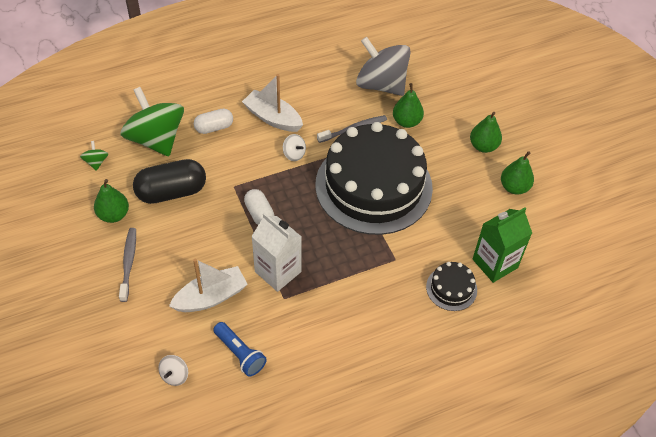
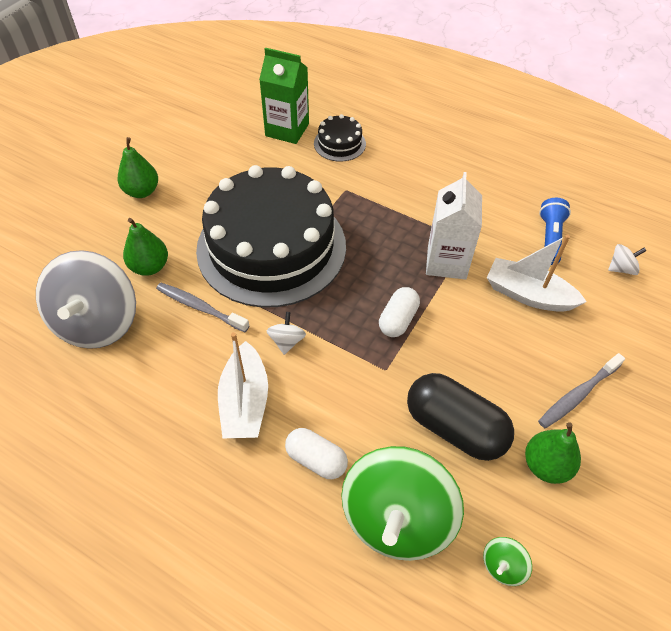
camera: 125 degrees left, 0 degrees up
green pear [501,151,534,195] -> none

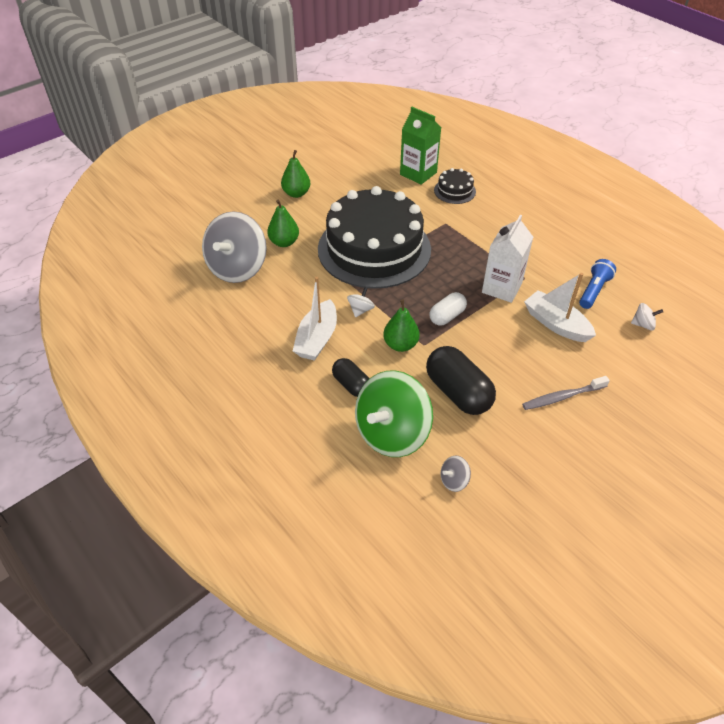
camera: 20 degrees right, 5 degrees down
grey toothbrush [156,283,249,332] -> none
white capsule [285,428,348,479] -> black capsule [332,358,370,397]
green spinning top [483,537,532,586] -> grey spinning top [441,455,471,492]
green pear [525,423,581,484] -> green pear moved to [383,300,420,352]

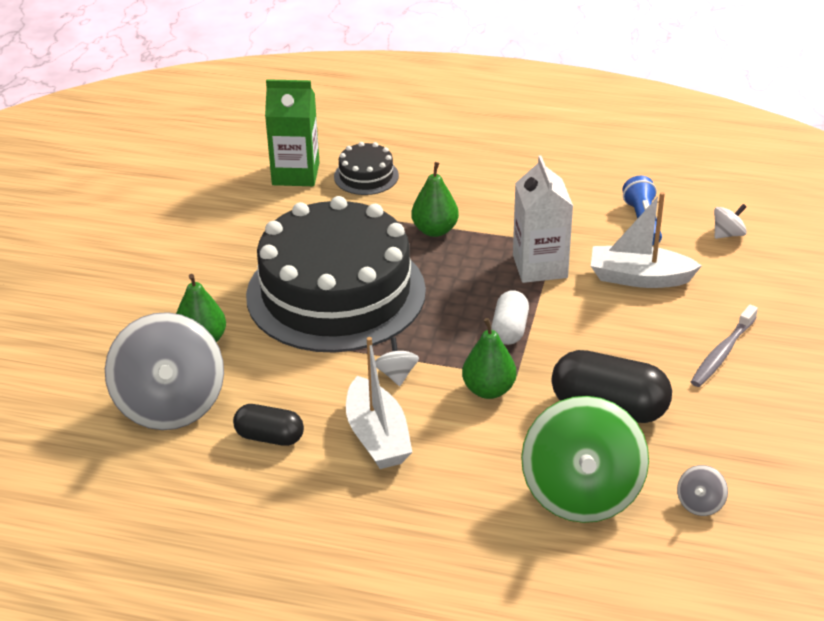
camera: 35 degrees left, 10 degrees down
green pear [281,150,310,198] -> green pear moved to [411,162,459,237]
black capsule [332,358,370,397] -> black capsule moved to [233,404,304,446]

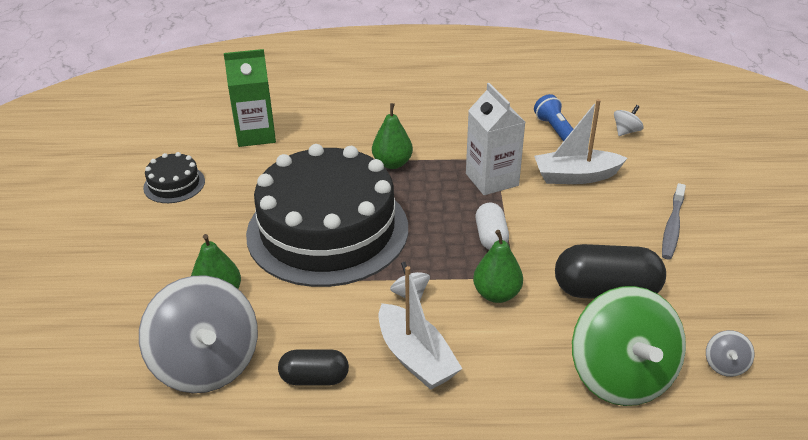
camera: 15 degrees left, 0 degrees up
black cake [334,142,399,195] -> black cake moved to [143,152,205,203]

